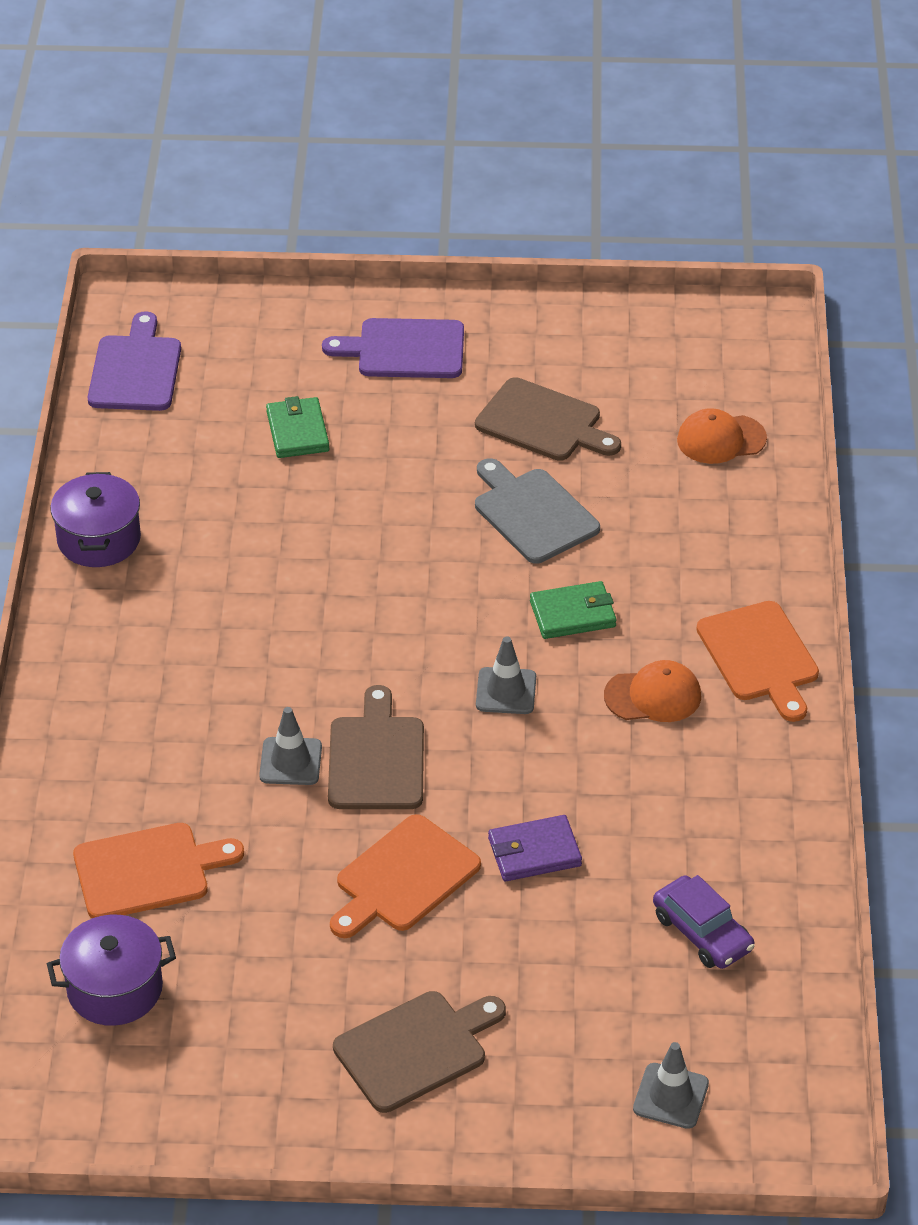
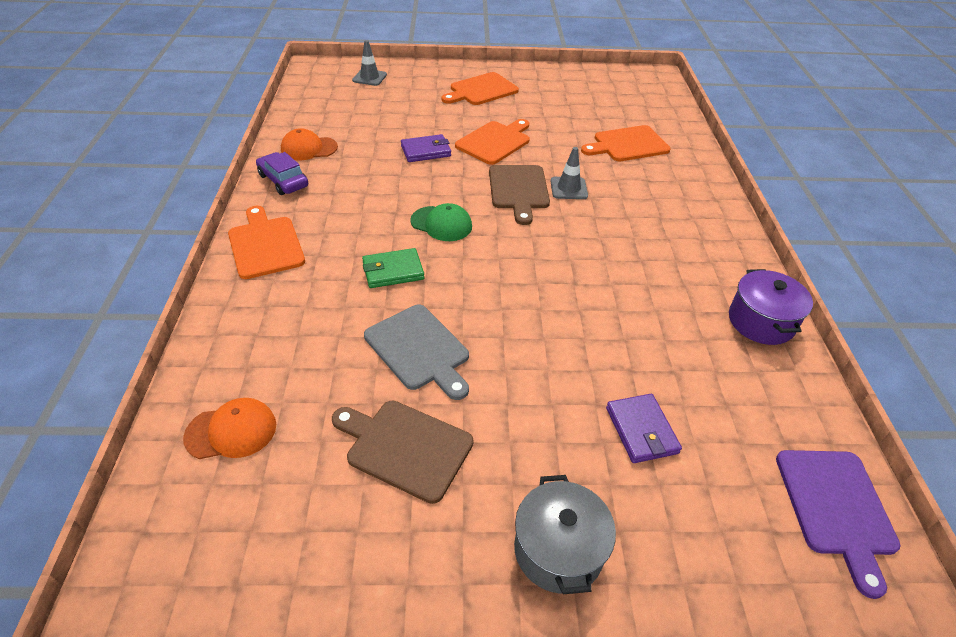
camera: 175 degrees right, 0 degrees up
purple pot [47,915,176,1026] -> none
green wallet [266,396,330,458] -> purple wallet [606,394,682,463]
purple cutting board [322,318,464,378] -> grey pot [514,475,616,594]
brown cutting board [333,991,506,1113] -> orange cutting board [441,72,519,105]
grey traffic cone [476,637,536,714] -> green cap [410,203,472,241]
orange cap [604,660,701,722] -> orange cap moved to [281,128,338,160]
purple car [653,875,754,969] -> purple car moved to [256,152,308,195]

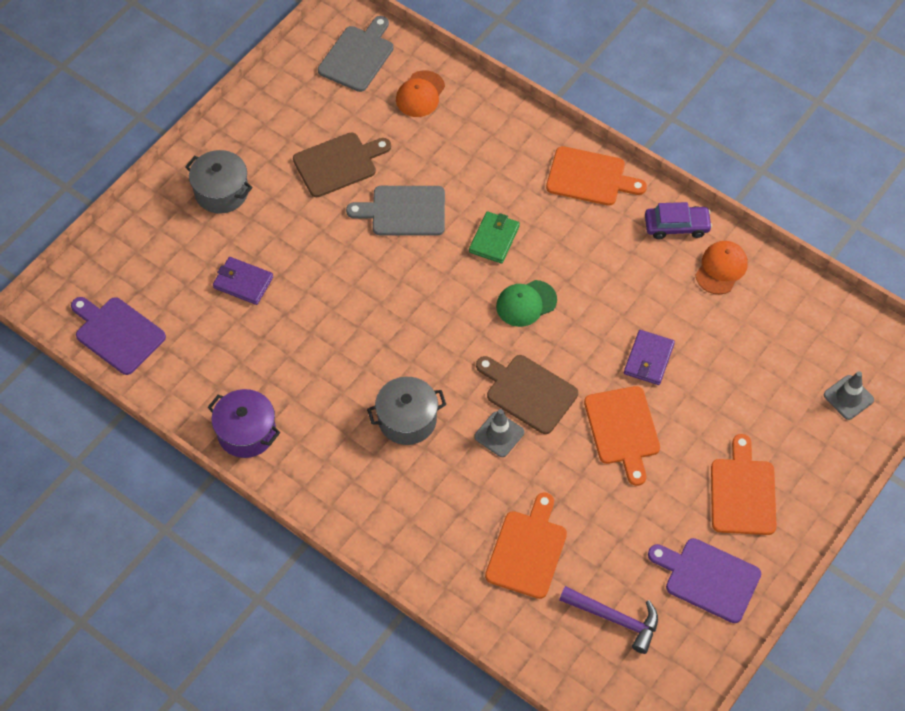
camera: 130 degrees right, 15 degrees up
none -> grey cutting board [318,16,393,92]
none -> grey pot [367,377,446,445]
none -> purple hammer [559,586,658,654]
none -> purple cutting board [648,538,761,623]

